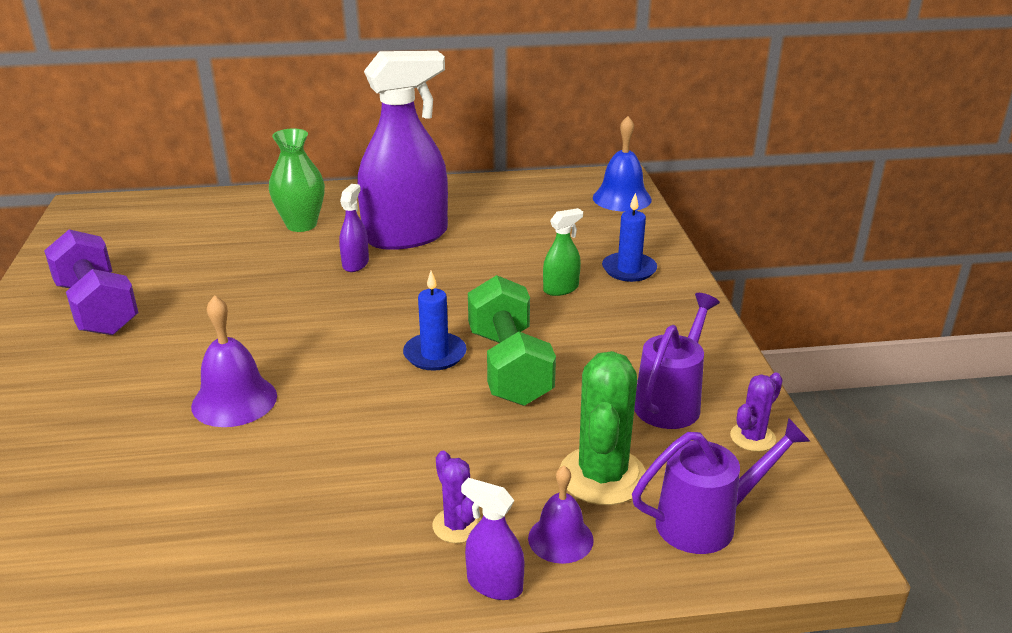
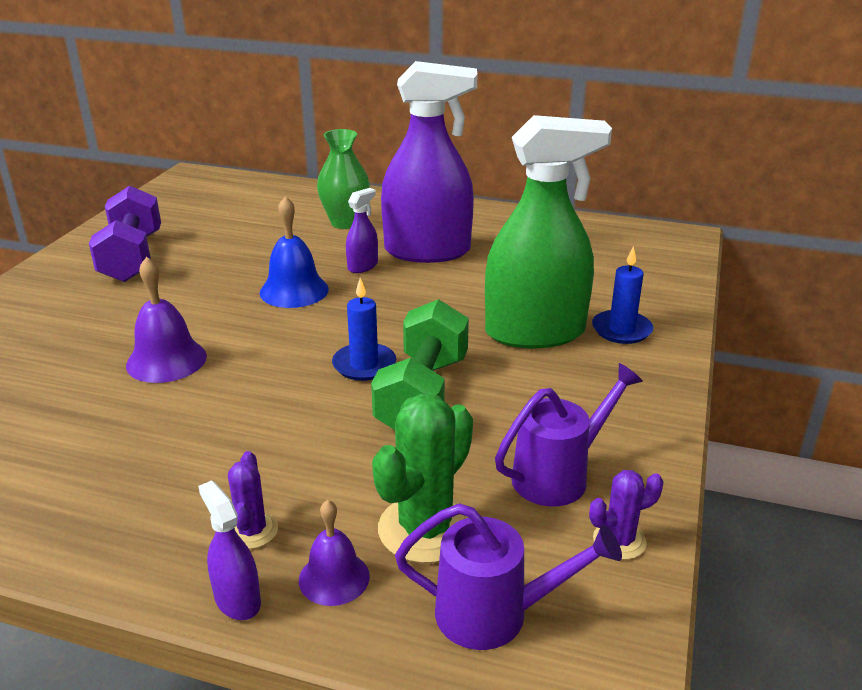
camera: 25 degrees right, 0 degrees up
green spray bottle [543,208,583,296] -> green spray bottle [485,115,612,349], size x2.40
blue bell [593,116,652,212] -> blue bell moved to [260,196,329,308]

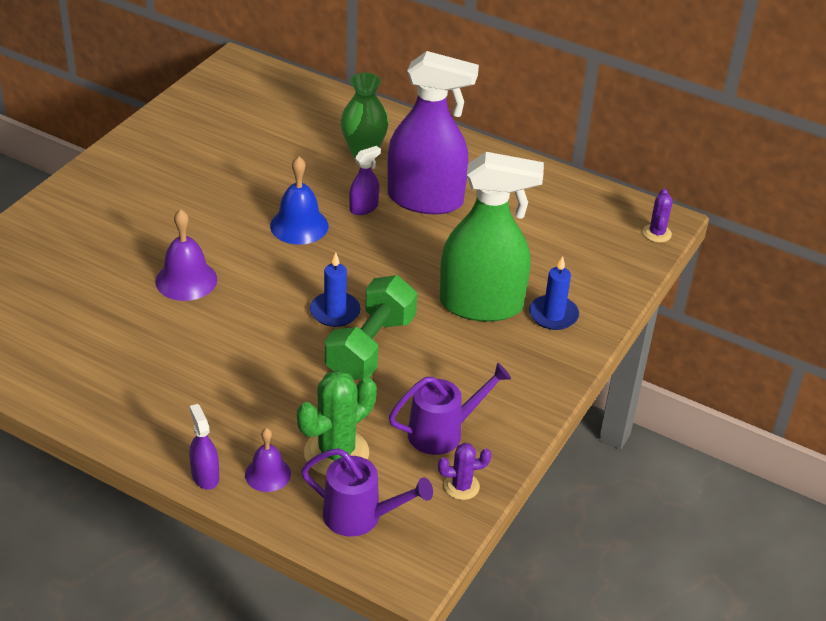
camera: 10 degrees right, 10 degrees up
purple dumbbell [89,186,161,282] -> none
purple cactus [228,451,278,549] -> purple cactus moved to [643,189,673,242]

